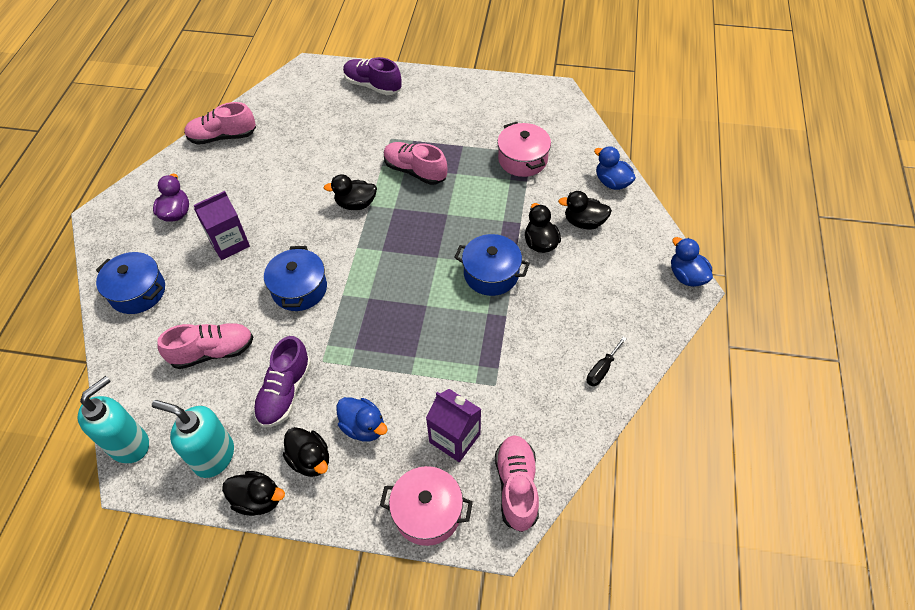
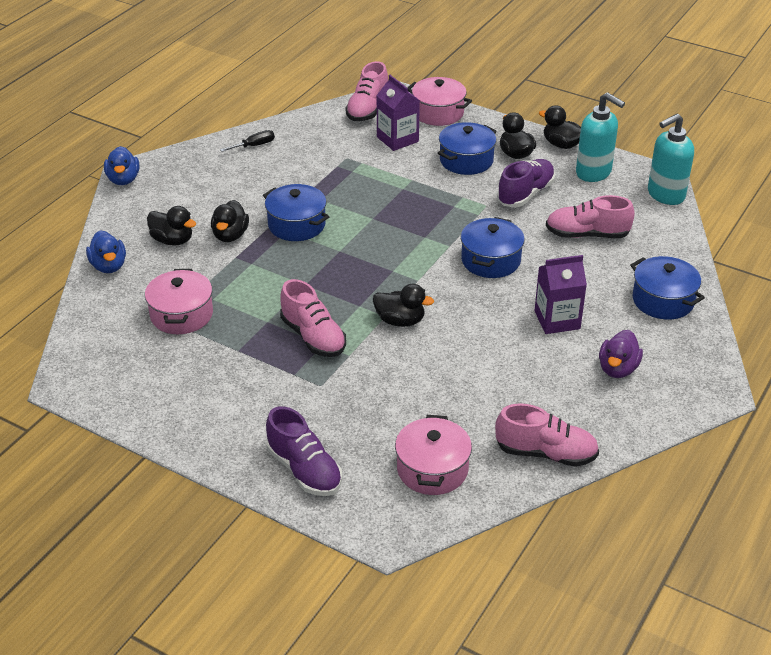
camera: 160 degrees left, 15 degrees down
blue duck [336,397,388,442] -> blue pot [438,122,496,175]
none -> pink pot [395,415,472,495]

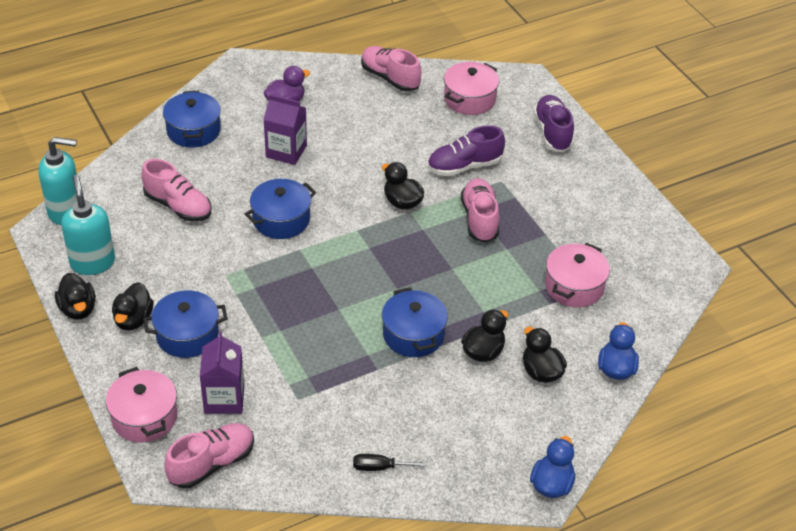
camera: 150 degrees left, 5 degrees up
purple shoe [497,159,555,207] -> purple shoe moved to [427,126,505,176]

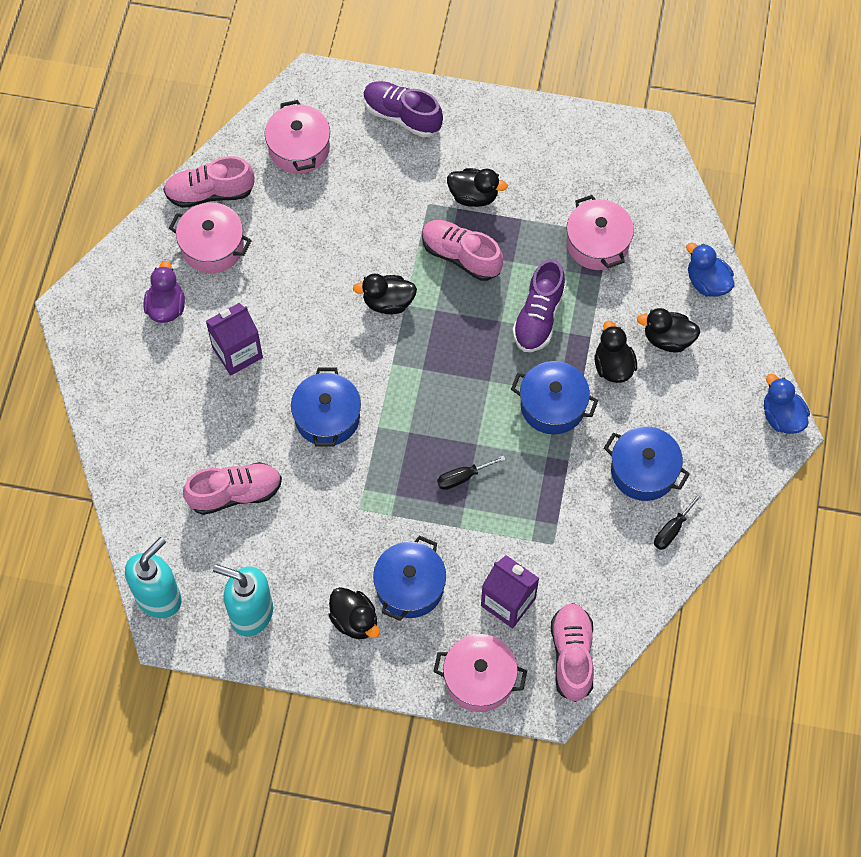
camera: 50 degrees left, 20 degrees up
black duck [55,273,96,320] -> black duck moved to [447,168,508,207]
blue pot [163,91,221,147] -> blue pot moved to [604,426,690,501]
purple shoe [427,126,505,176] -> purple shoe moved to [512,259,566,352]
none -> pink pot [169,202,252,273]
none -> black screwdriver [437,456,506,490]

